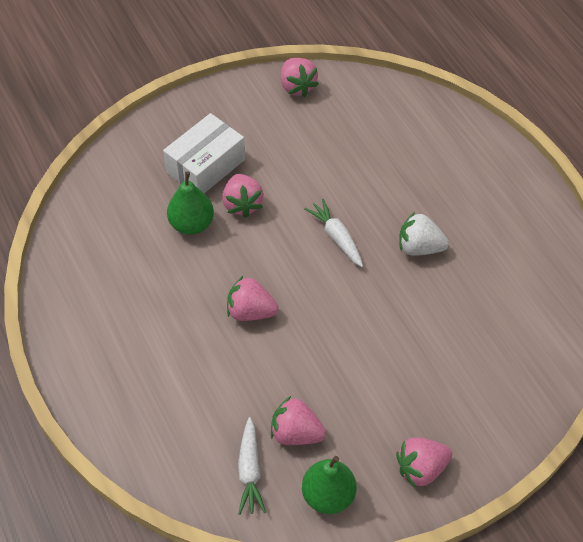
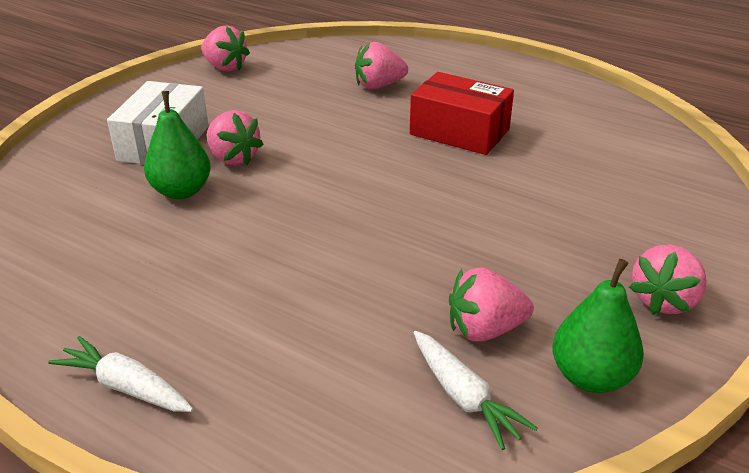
camera: 30 degrees left, 20 degrees down
pink strawberry [227,276,279,321] -> pink strawberry moved to [355,42,408,89]
white carrot [304,199,363,267] -> white carrot moved to [48,336,193,412]
white strawberry [399,212,449,256] -> red box [410,72,514,155]

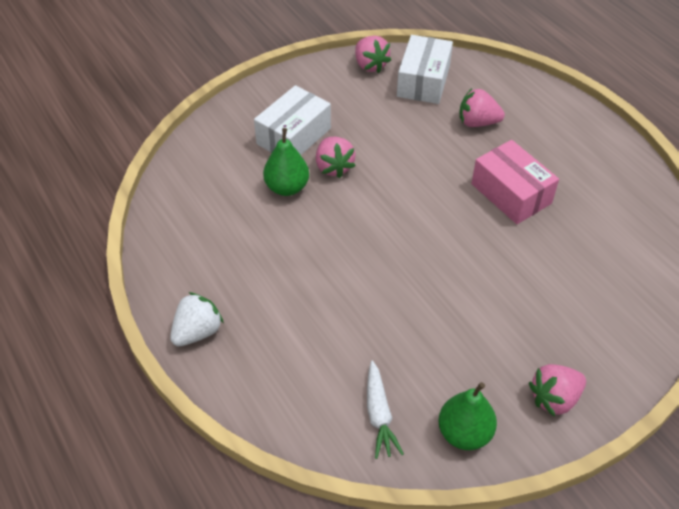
camera: 25 degrees right, 15 degrees up
white carrot [48,336,193,412] -> white strawberry [170,292,224,346]
red box [410,72,514,155] -> pink box [472,140,559,224]
pink strawberry [449,267,534,342] -> none
none -> white box [397,35,453,104]

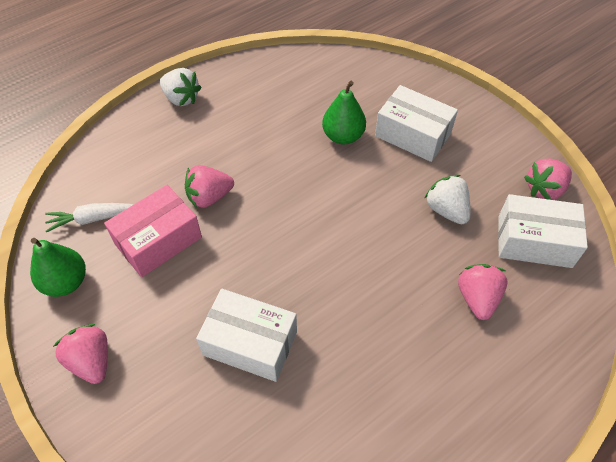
camera: 85 degrees right, 5 degrees up
pink strawberry [316,137,356,178] -> pink strawberry moved to [185,165,234,208]
pink box [472,140,559,224] -> pink box moved to [104,185,202,277]
none -> white box [196,289,297,382]
none -> white strawberry [424,175,471,224]

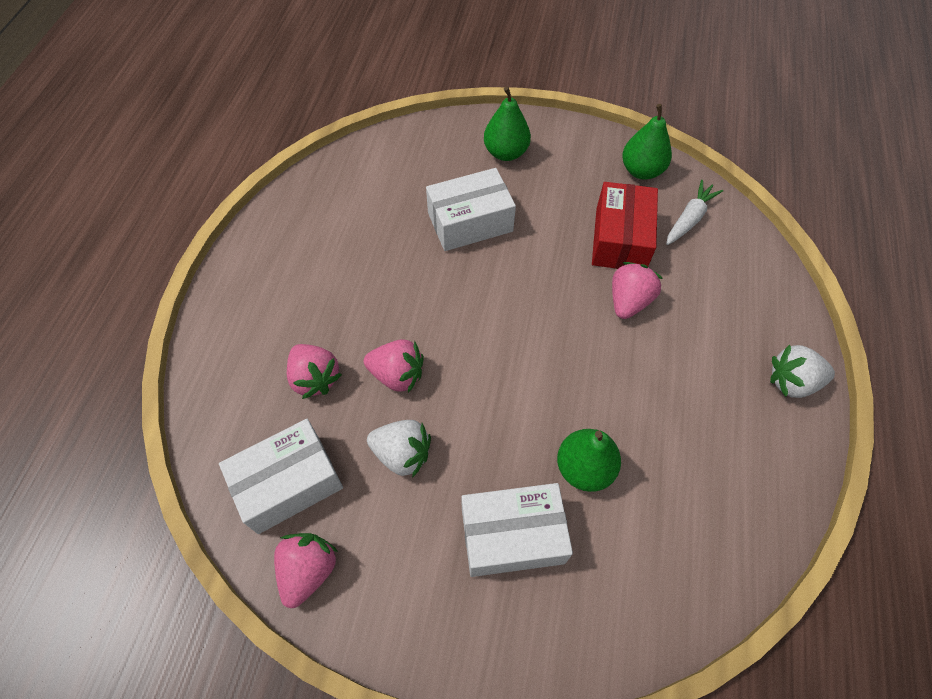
camera: 140 degrees right, 5 degrees up
pink strawberry [53,324,108,384] -> pink strawberry moved to [364,339,424,393]
pink box [104,185,202,277] -> red box [592,182,658,269]
none -> green pear [484,86,531,161]

